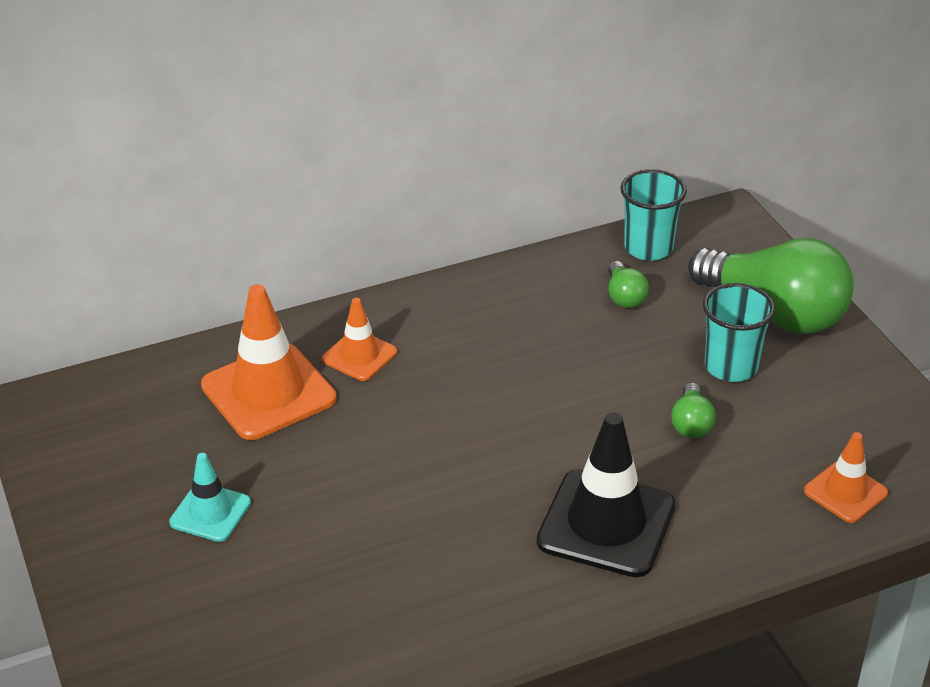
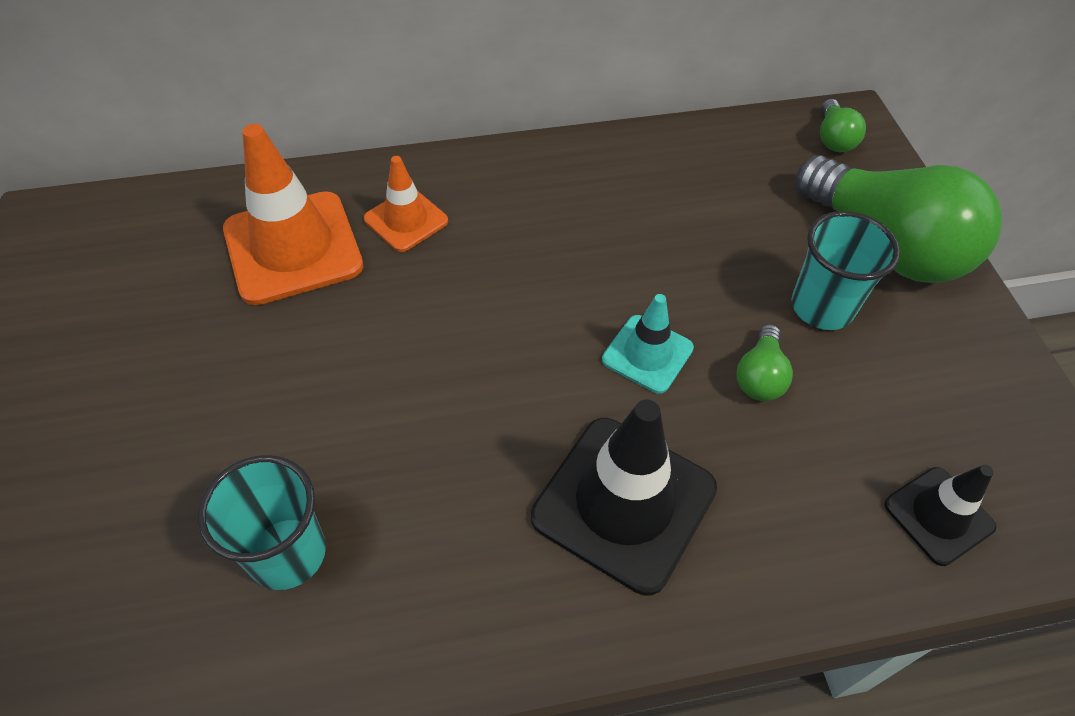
camera: 10 degrees right, 15 degrees up
turquoise traffic cone [169,453,251,542] -> turquoise traffic cone moved to [602,294,694,394]
green light bulb [608,261,649,308] -> green light bulb moved to [820,99,866,152]
turquoise cup [620,169,687,261] -> turquoise cup moved to [198,455,326,590]
orange traffic cone [804,432,888,523] -> black traffic cone [884,465,996,566]

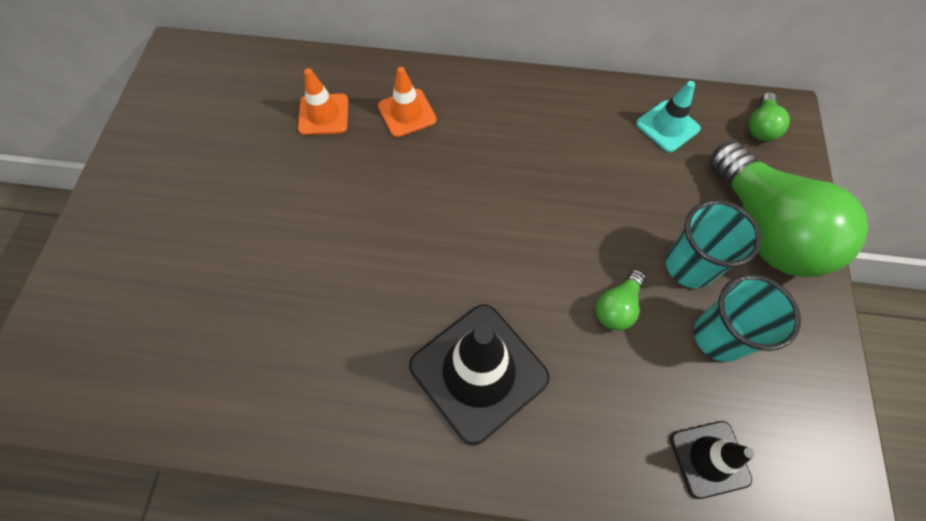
camera: 20 degrees right, 10 degrees up
turquoise cup [198,455,326,590] -> turquoise cup moved to [694,274,801,362]
orange traffic cone [223,124,363,305] -> orange traffic cone [298,68,348,135], size x0.56
turquoise traffic cone [602,294,694,394] -> turquoise traffic cone moved to [636,81,701,152]

